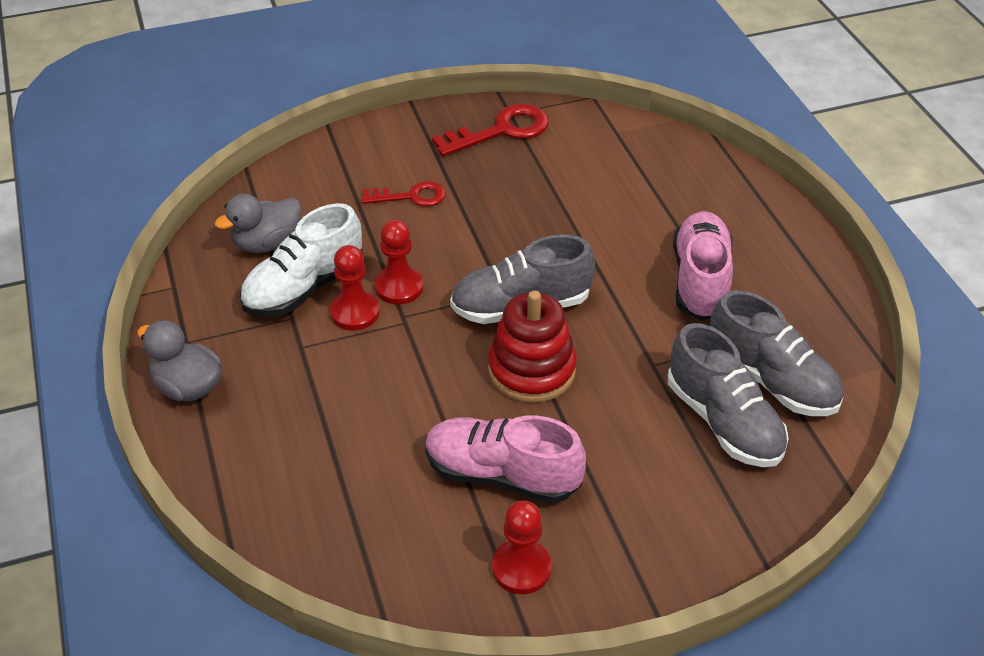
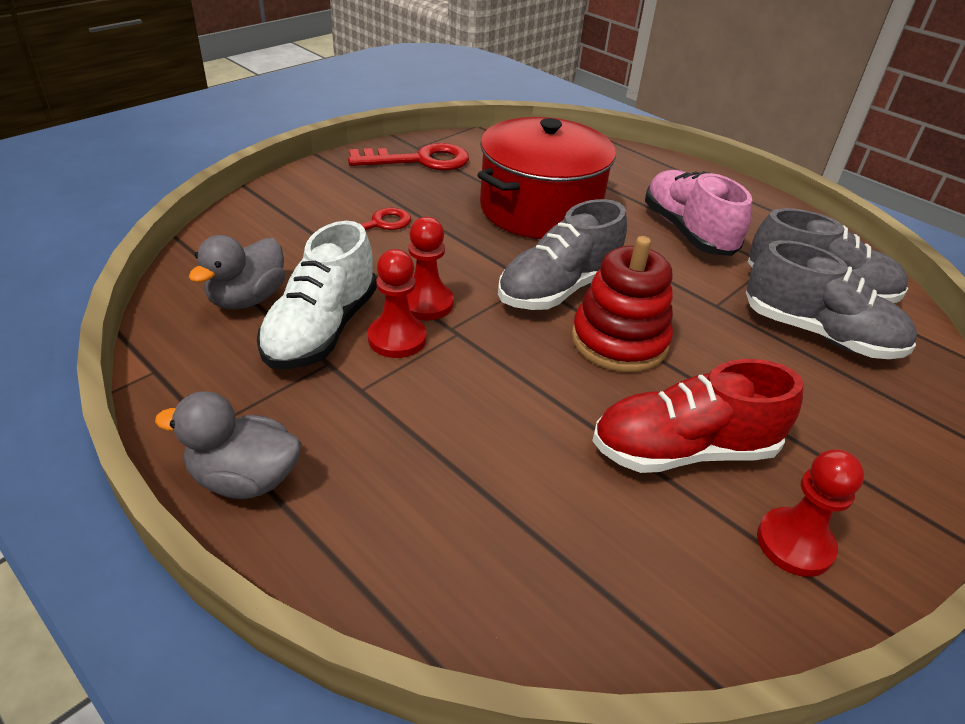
camera: 30 degrees left, 5 degrees down
pink shoe [425,415,586,503] -> red shoe [592,359,803,473]
red key [432,104,549,156] -> red key turned 45 degrees clockwise [348,143,469,171]
none -> red pot [478,117,616,239]

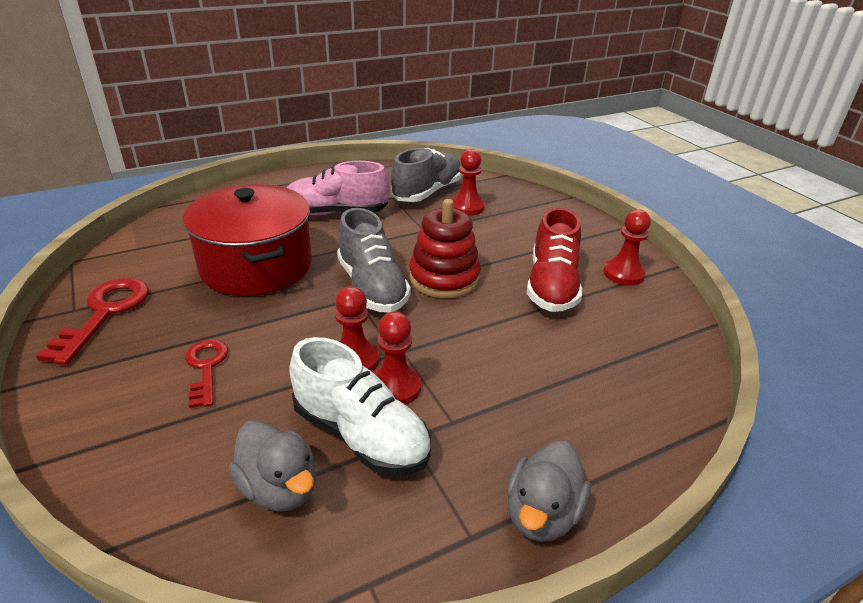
camera: 70 degrees left, 5 degrees down
grey shoe [746,240,917,359] -> red pawn [452,149,485,216]

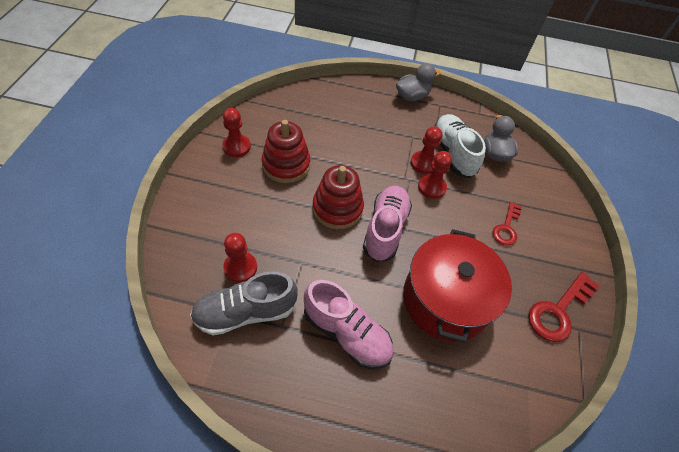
camera: 145 degrees left, 20 degrees up
grey shoe [337,208,411,313] -> pink shoe [363,186,412,262]
red shoe [527,208,582,312] -> red stacking toy [262,120,310,183]

